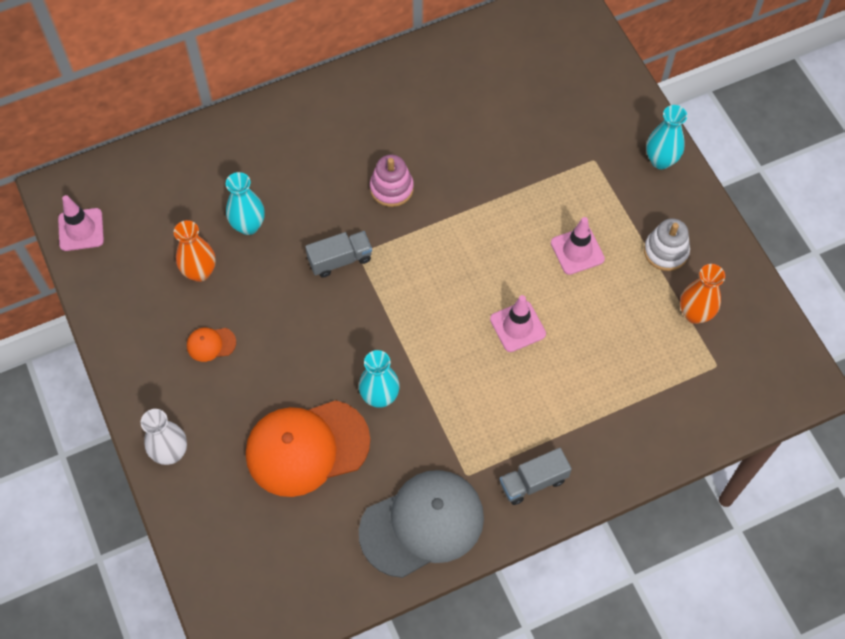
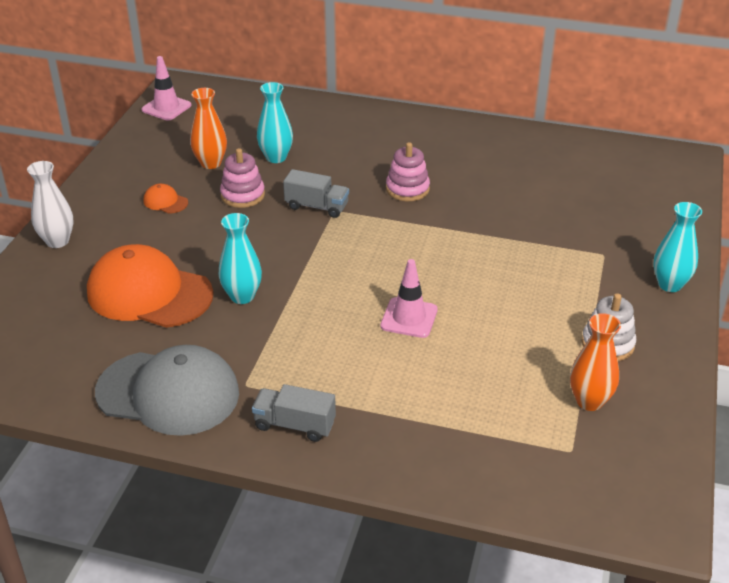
camera: 40 degrees right, 25 degrees down
pink traffic cone [551,217,605,275] -> none
none -> pink stacking toy [220,148,265,208]

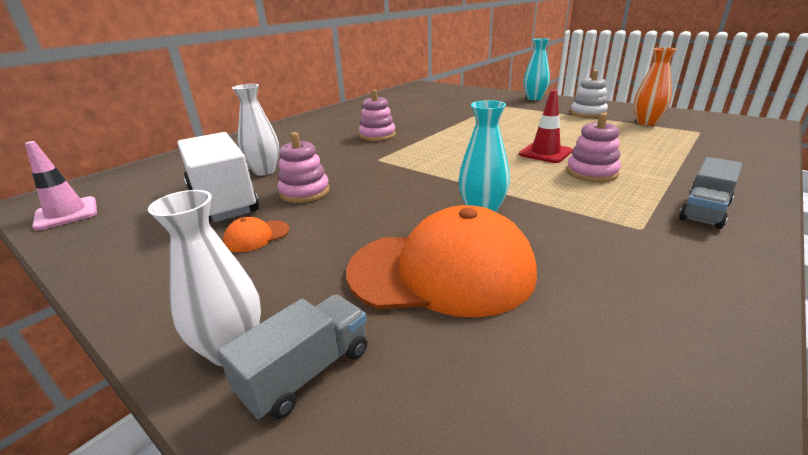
camera: 65 degrees left, 10 degrees down
orange cap [87,244,213,328] -> orange cap turned 135 degrees counterclockwise [346,205,537,318]
grey cap [95,345,239,436] -> none
orange vase [190,88,227,169] -> white truck [177,132,259,223]
turquoise vase [257,82,293,163] -> white vase [232,84,279,176]
grey truck [283,169,349,218] -> grey truck moved to [218,294,367,419]
pink traffic cone [380,259,438,338] -> red traffic cone [519,90,573,163]
none -> pink stacking toy [566,113,621,182]

